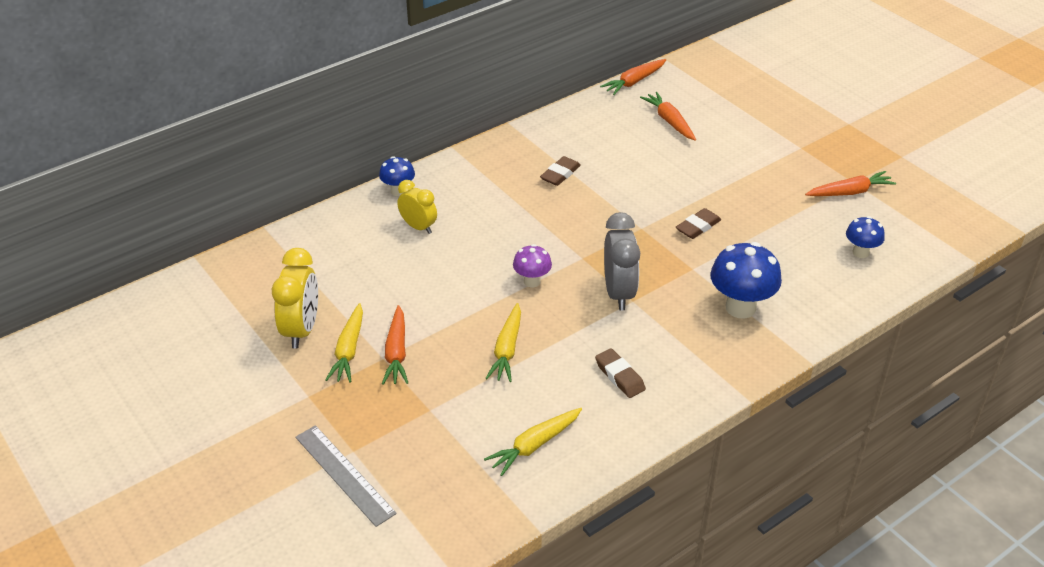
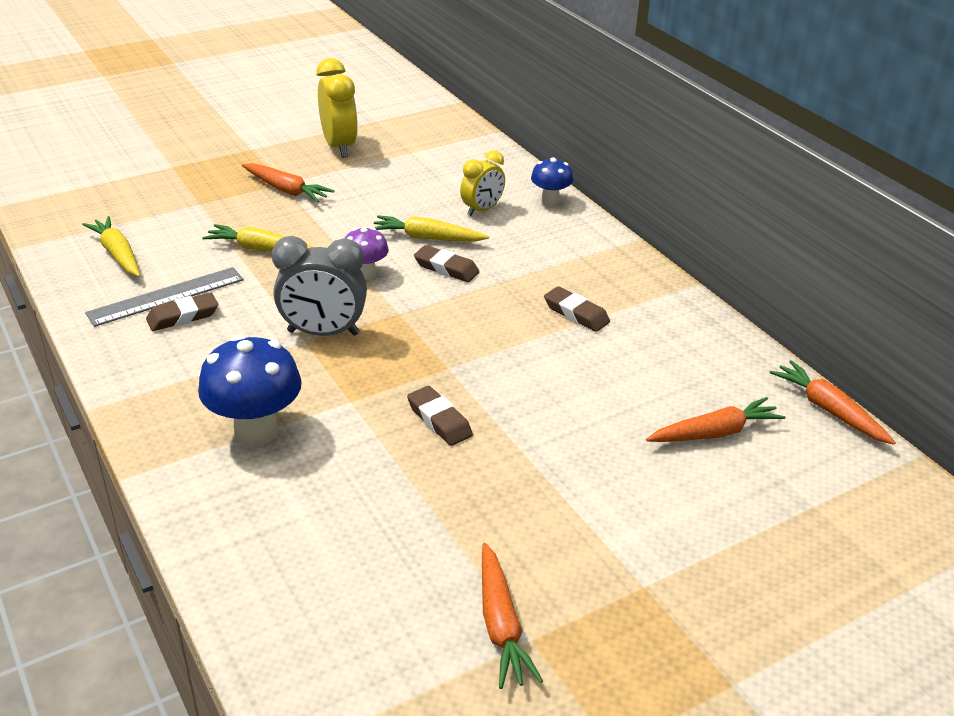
camera: 95 degrees right, 5 degrees down
yellow clock [272,248,318,349] -> yellow clock turned 120 degrees counterclockwise [316,58,358,158]
grey ruler [295,425,397,527] -> grey ruler moved to [85,267,244,327]
yellow carrot [325,303,363,383] -> yellow carrot moved to [374,215,489,242]
orange carrot [382,305,408,385] -> orange carrot turned 150 degrees counterclockwise [242,163,334,202]
blue mushroom [846,216,885,258] -> none
none -> brown eraser [414,245,479,282]

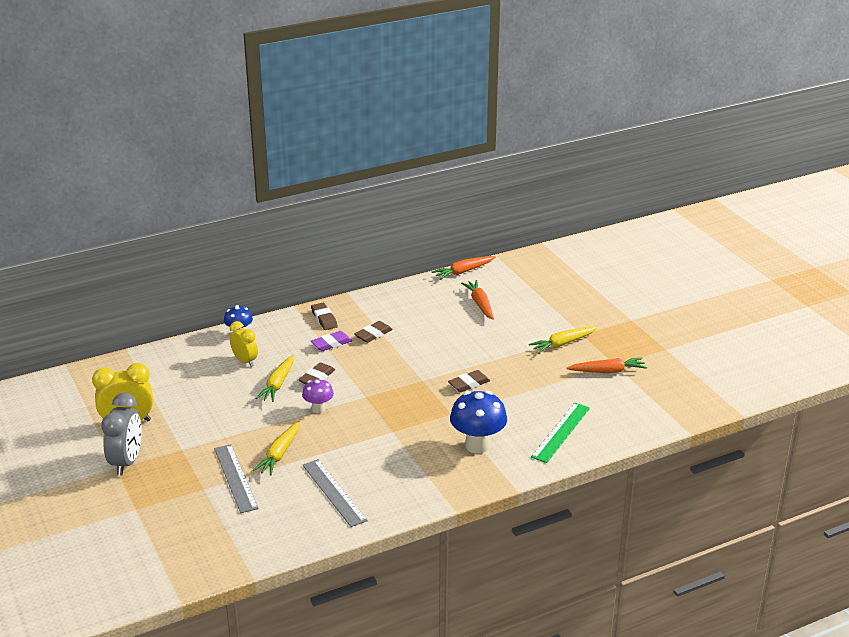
camera: 85 degrees left, 5 degrees down
yellow carrot [82,216,141,277] -> yellow carrot moved to [529,326,597,353]
brown eraser [146,292,218,331] -> brown eraser moved to [311,303,338,330]
orange carrot [242,163,334,202] -> none
grey clock [272,236,367,336] -> grey clock moved to [101,393,142,476]
none -> grey ruler [214,444,259,513]
none -> purple eraser [311,331,352,351]
none -> green ruler [531,403,590,463]

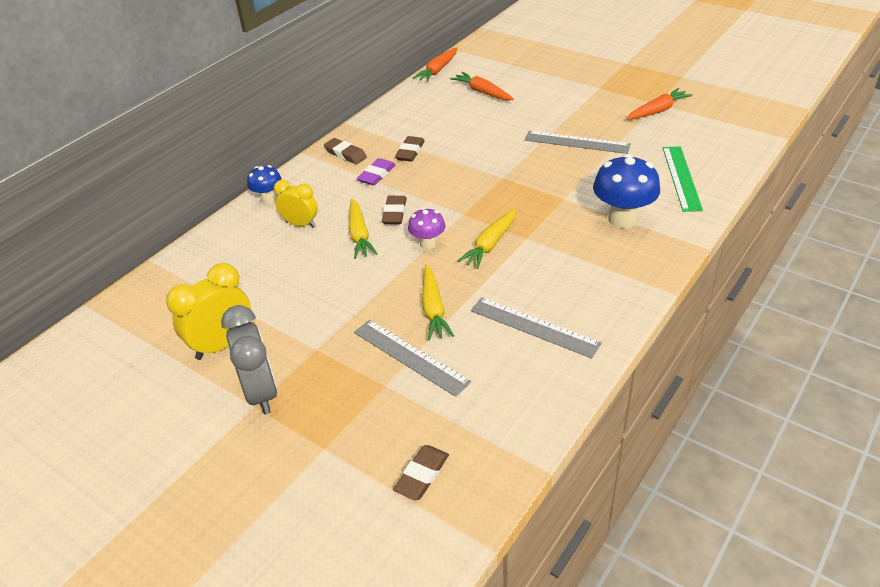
camera: 25 degrees left, 10 degrees up
brown eraser [448,370,490,392] -> brown eraser moved to [393,445,449,500]
yellow carrot [529,326,597,353] -> yellow carrot moved to [457,209,516,269]
none -> grey ruler [525,131,631,154]

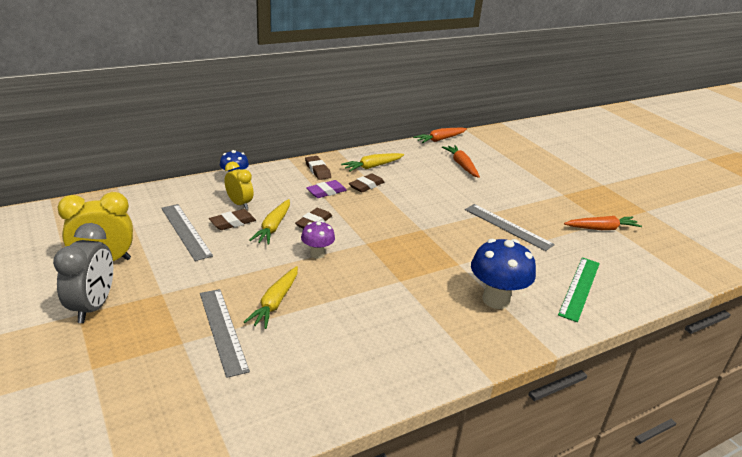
camera: 20 degrees right, 10 degrees down
brown eraser [393,445,449,500] -> brown eraser moved to [209,209,256,230]
yellow carrot [457,209,516,269] -> yellow carrot moved to [341,153,404,172]
grey ruler [471,297,602,358] -> grey ruler moved to [161,204,213,261]

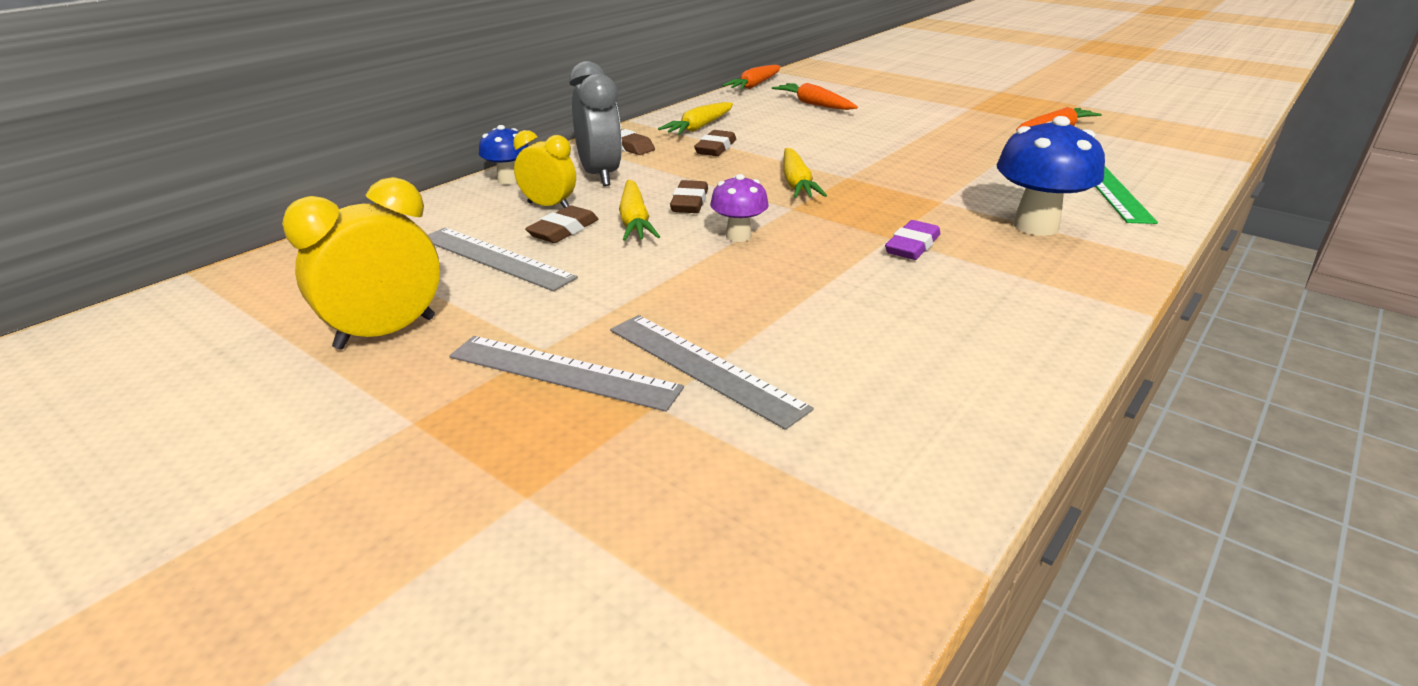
camera: 20 degrees left, 0 degrees up
grey clock [53,223,113,323] -> grey clock moved to [569,61,622,186]
yellow carrot [244,266,298,329] -> yellow carrot moved to [784,148,827,198]
purple eraser [306,180,347,198] -> purple eraser moved to [885,220,940,260]
grey ruler [465,204,555,251] -> grey ruler moved to [450,336,684,412]

